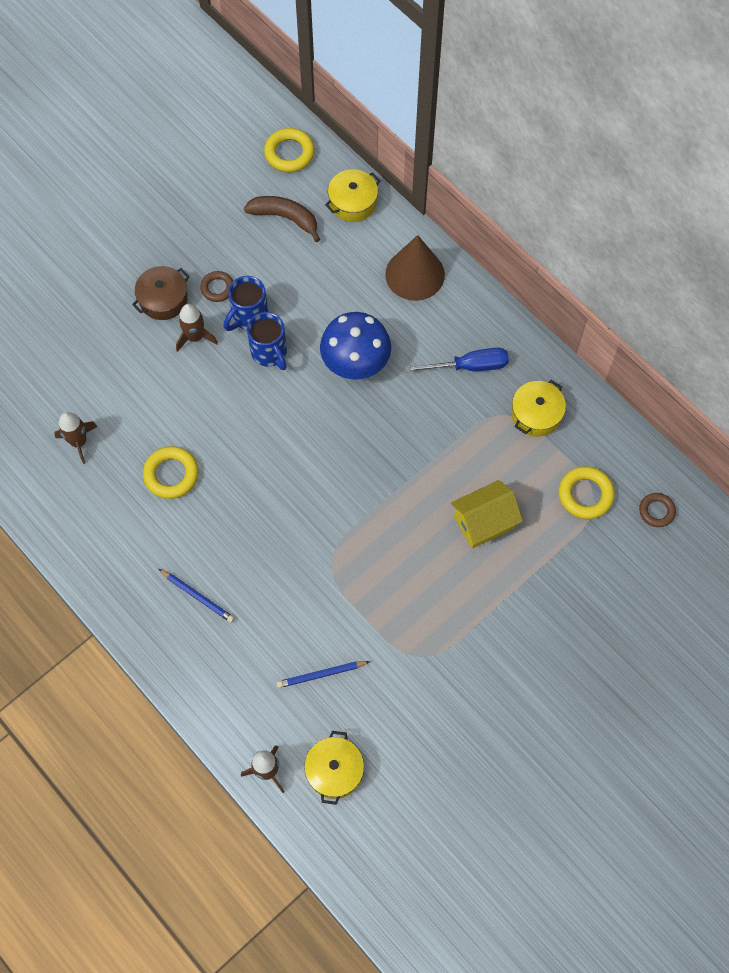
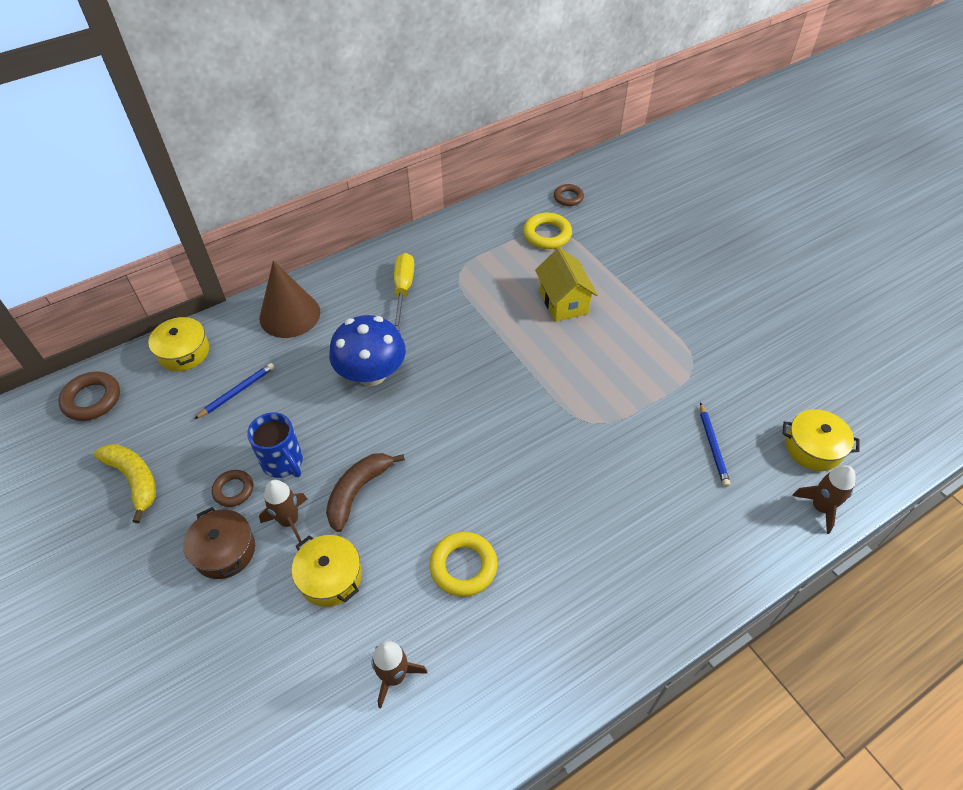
camera: 80 degrees left, 15 degrees down
blue pencil [159,569,235,623] -> blue pencil moved to [194,363,275,419]
brown banana [244,196,320,242] -> brown banana moved to [326,453,405,532]
blue mug [247,312,287,370] -> none
yellow ring [264,128,315,172] -> brown ring [58,372,120,421]
blue screwdriver [405,348,509,373] -> yellow screwdriver [394,253,414,331]
yellow pot [511,380,566,437] -> yellow pot moved to [292,535,362,607]
none -> yellow banana [94,444,156,523]

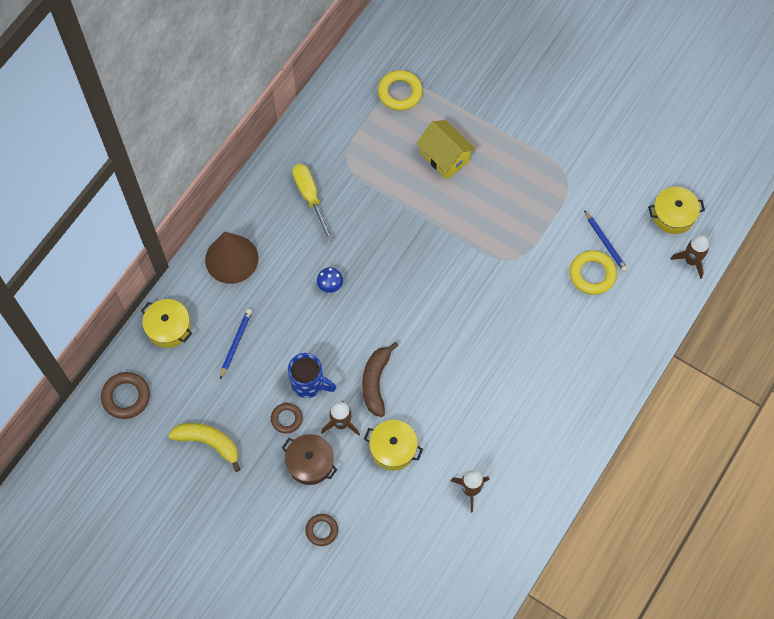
camera: 25 degrees left, 15 degrees up
blue mushroom [329,315,406,386] -> blue mushroom [317,267,343,293], size x0.43
yellow ring [429,532,498,597] -> yellow ring moved to [570,250,617,295]
brown ring [554,184,584,206] -> brown ring moved to [305,514,338,546]

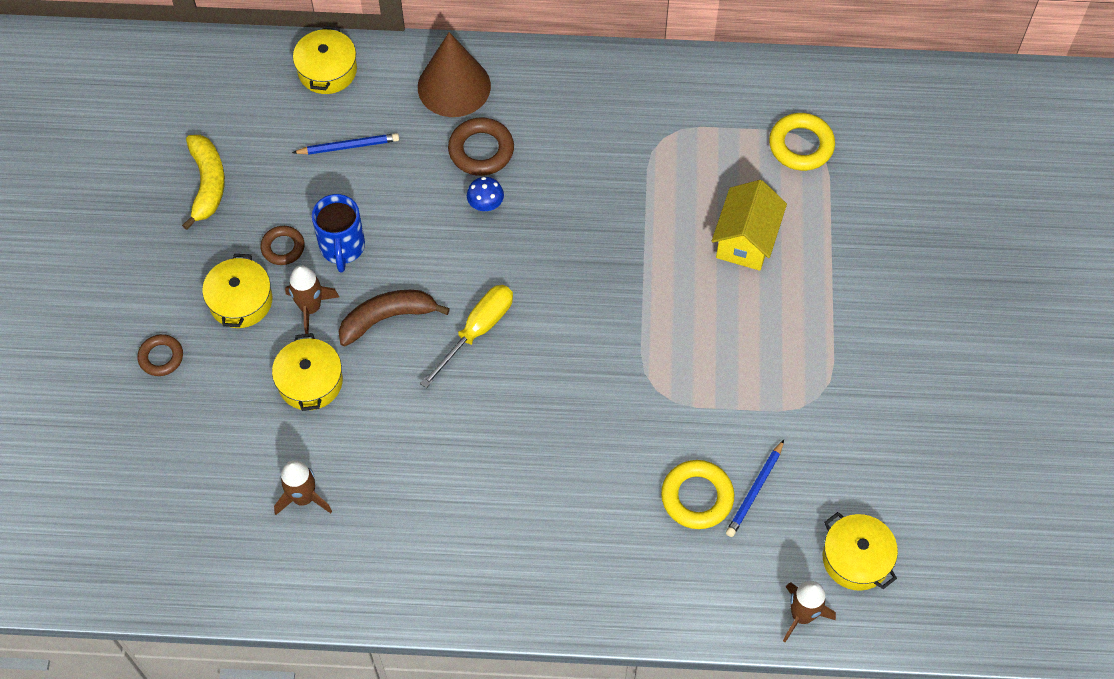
camera: 60 degrees right, 5 degrees down
brown ring [101,372,150,419] -> brown ring moved to [448,117,514,176]
brown pot [282,434,338,485] -> yellow pot [202,254,272,328]
yellow screwdriver [292,164,333,242] -> yellow screwdriver moved to [420,285,513,388]

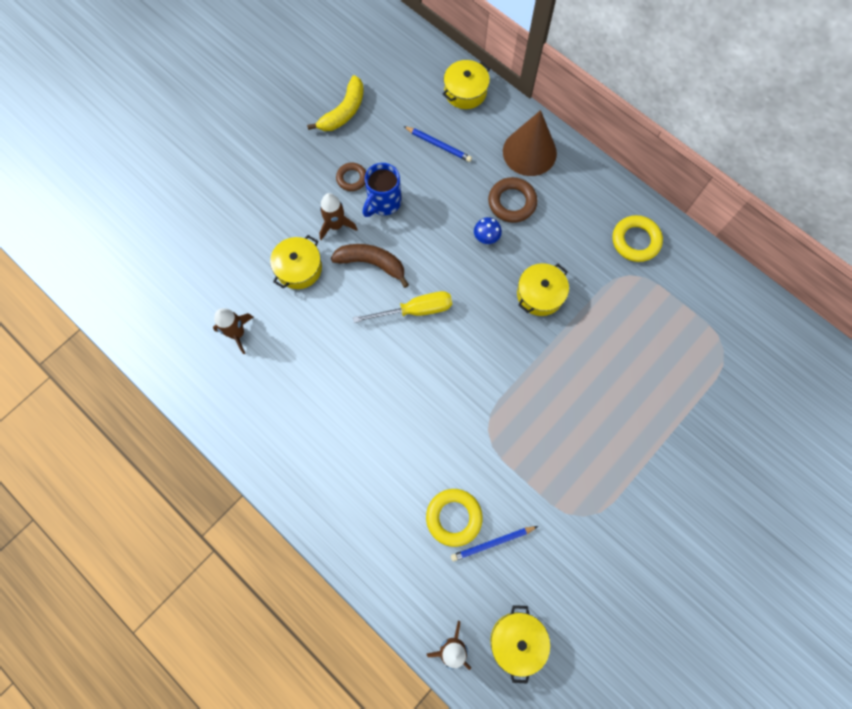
camera: 40 degrees right, 10 degrees up
brown ring [137,334,183,376] -> none
yellow pot [202,254,272,328] -> yellow pot moved to [517,263,569,316]
yellow house [712,180,787,271] -> none
yellow ring [769,113,835,171] -> yellow ring moved to [613,215,663,262]

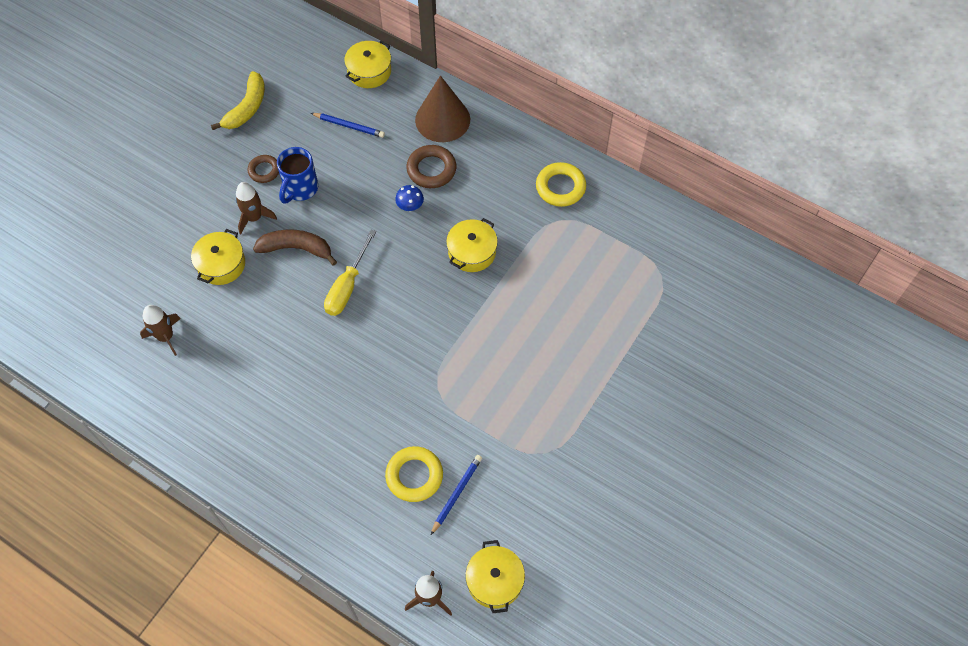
camera: 10 degrees left, 10 degrees down
yellow screwdriver [353,291,452,323] -> yellow screwdriver turned 135 degrees clockwise [324,230,376,316]
blue pencil [451,526,538,562] -> blue pencil turned 150 degrees clockwise [431,455,482,535]

